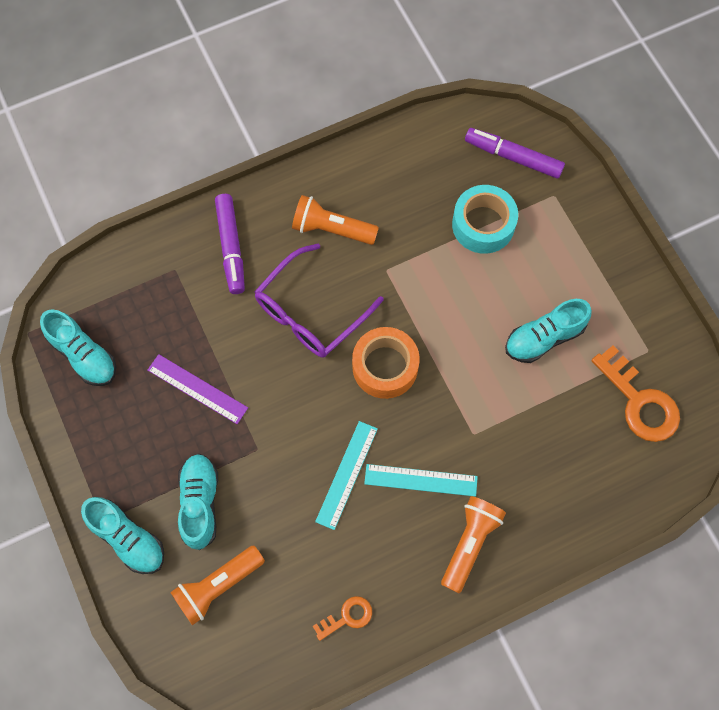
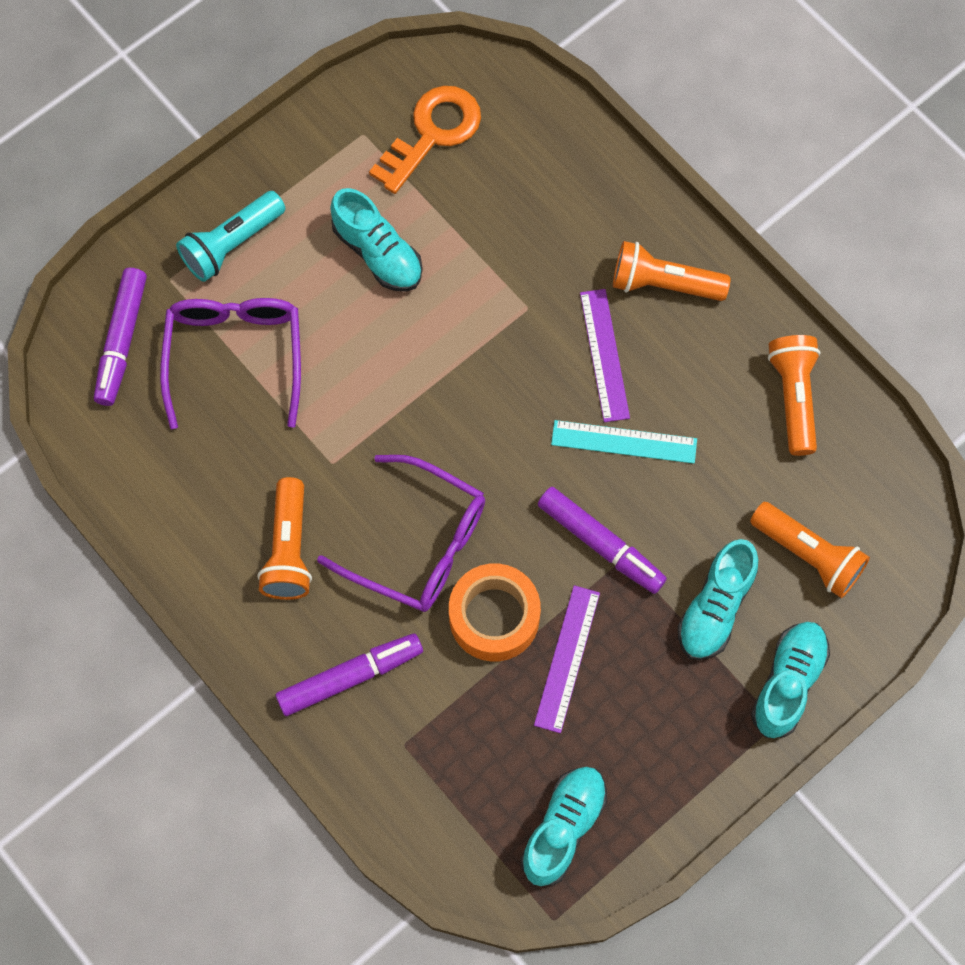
camera: 105 degrees left, 0 degrees up
turquoise shoe [178,454,218,550] -> turquoise shoe turned 45 degrees counterclockwise [678,539,758,660]
orange key [313,596,372,641] -> orange flashlight [768,335,820,456]
orange tape [352,327,420,399] -> orange tape moved to [449,563,541,662]
turquoise ruler [364,464,478,497] -> purple ruler [580,289,630,422]
turquoise tape [452,185,518,254] -> purple glasses [160,298,301,429]
none -> turquoise flashlight [176,191,286,282]
none -> purple marker [537,487,667,594]

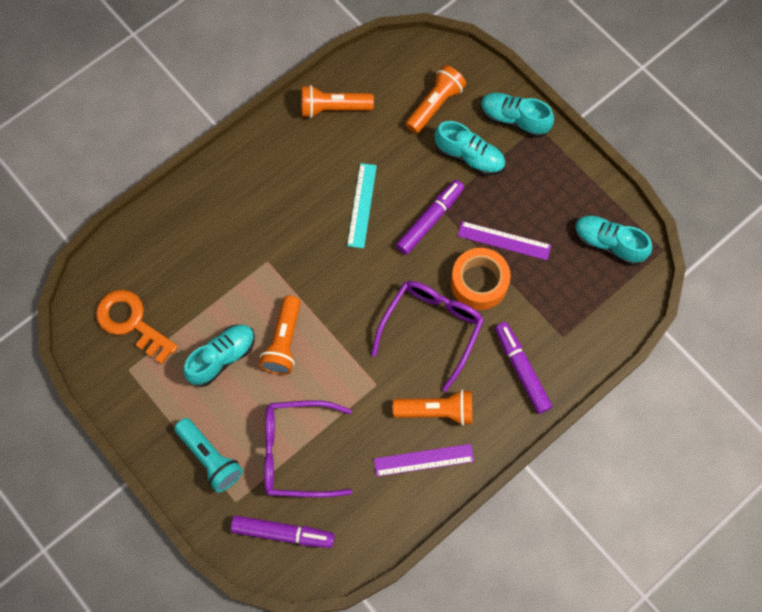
camera: 90 degrees left, 0 degrees up
purple ruler [580,289,630,422] -> purple ruler moved to [374,444,474,477]
orange flashlight [613,241,731,301] -> orange flashlight moved to [259,296,301,375]

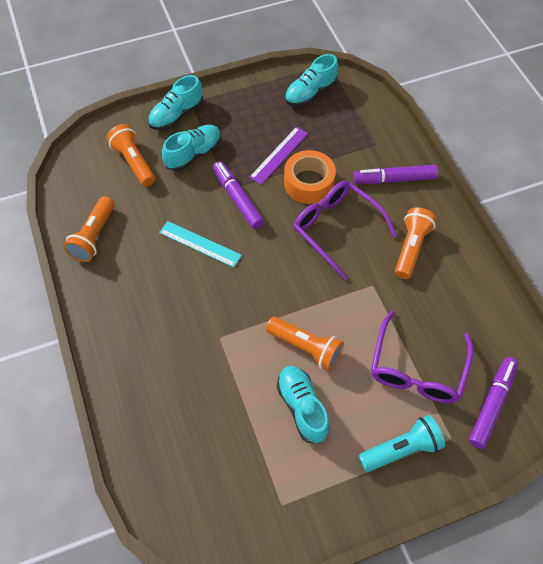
camera: 70 degrees left, 10 degrees down
orange key [96,290,178,364] -> none
purple ruler [374,444,474,477] -> none

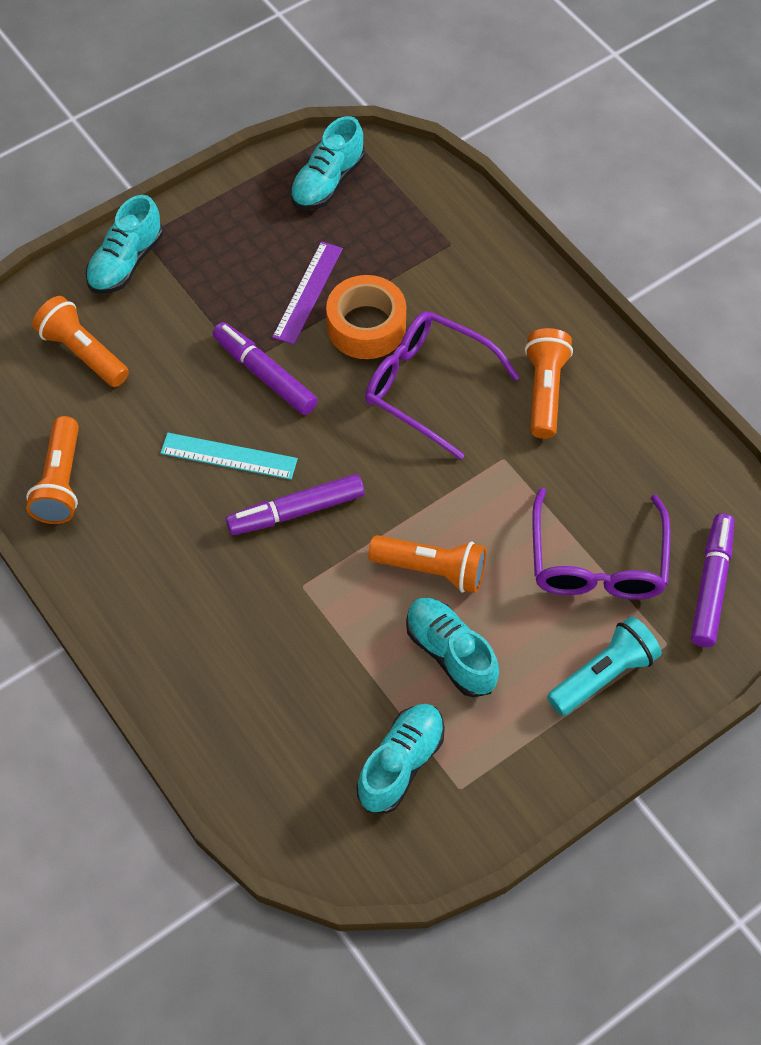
camera: 15 degrees left, 0 degrees up
turquoise shoe [162,125,221,171] -> turquoise shoe moved to [356,704,445,814]
purple marker [353,165,438,184] -> purple marker moved to [226,474,365,535]

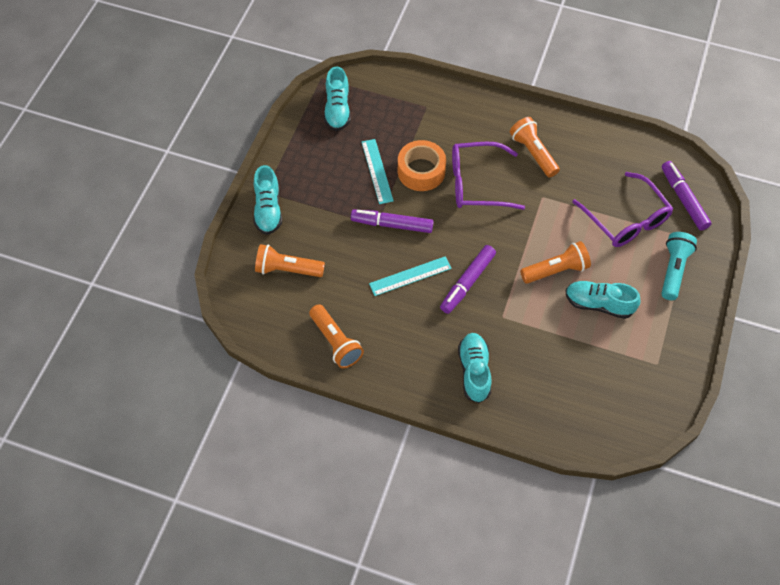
camera: 35 degrees left, 0 degrees up
purple ruler [272,241,343,345] -> turquoise ruler [361,139,394,204]
turquoise shoe [356,704,445,814] -> turquoise shoe moved to [458,333,491,403]

